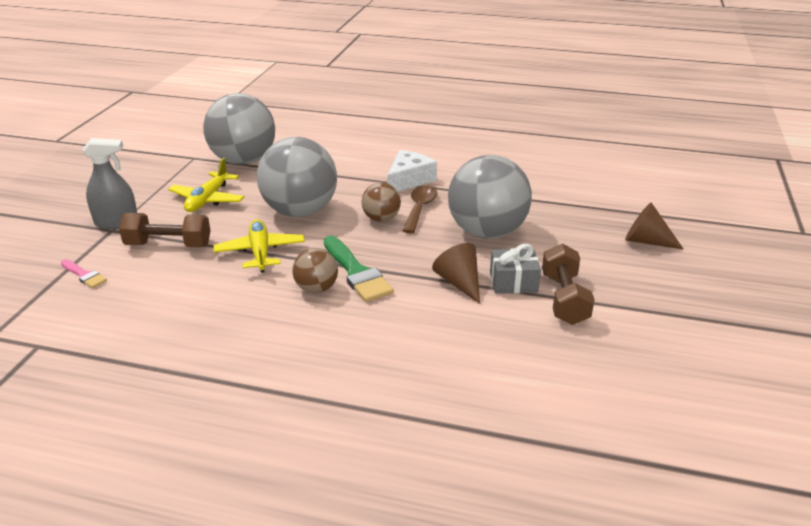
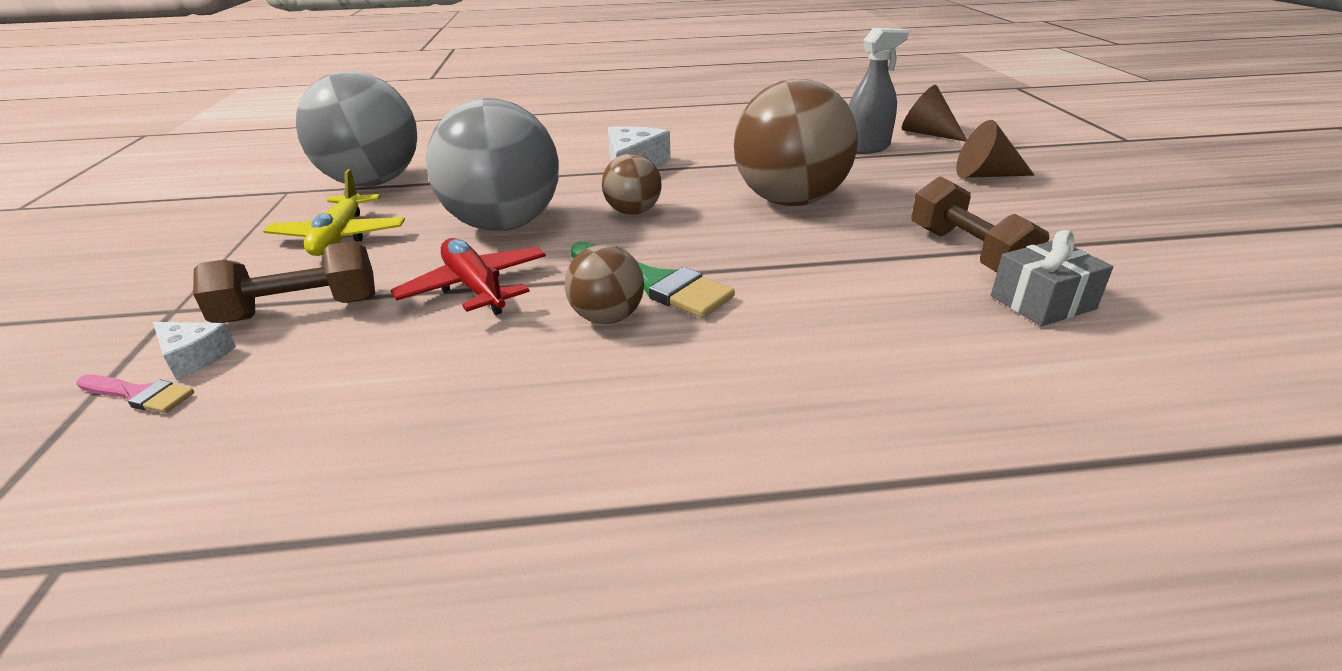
camera: 20 degrees left, 0 degrees up
grey spray bottle [83,138,137,229] -> grey spray bottle moved to [848,28,909,154]
yellow plane [213,219,305,273] -> red plane [390,238,546,315]
brown spoon [402,185,438,233] -> none
brown cone [432,243,480,304] -> brown cone moved to [902,85,967,142]
grey ball [448,155,532,239] -> brown ball [734,79,858,206]
grey gift [490,244,541,294] -> grey gift moved to [991,230,1113,326]
none -> white cheese [153,322,236,380]

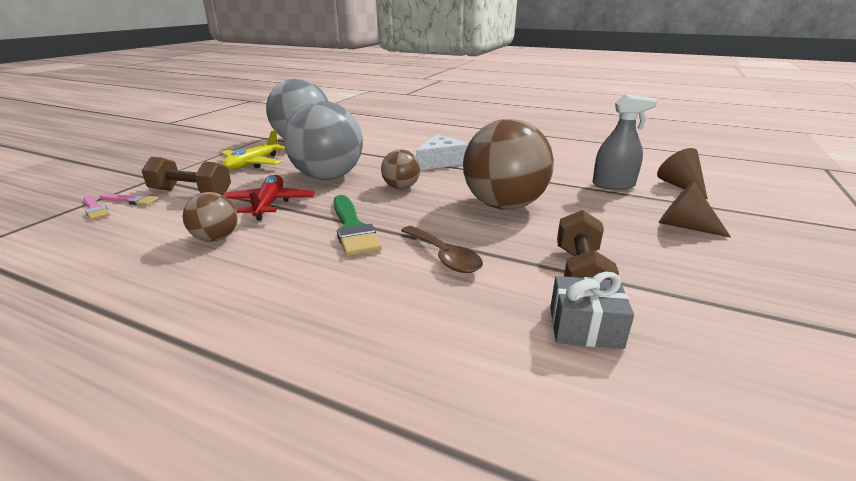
camera: 30 degrees right, 5 degrees down
white cheese [153,322,236,380] -> pink brush [99,194,158,205]
brown ball [565,244,644,324] -> brown ball moved to [183,192,238,242]
none -> brown spoon [401,226,483,273]

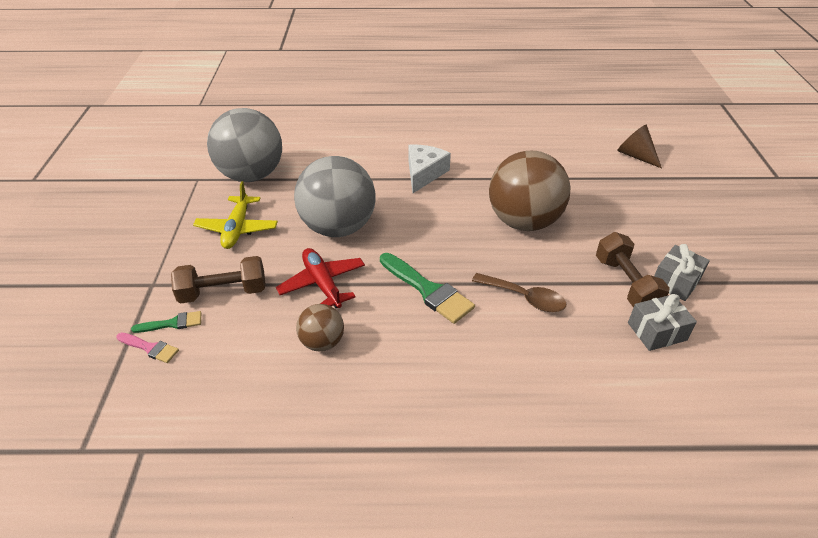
camera: 25 degrees left, 15 degrees up
pink brush [99,194,158,205] -> green brush [131,311,201,333]
brown ball [381,149,420,189] -> none
grey spray bottle [592,94,657,190] -> none
brown cone [659,181,731,238] -> none
none -> grey gift [654,244,710,301]

